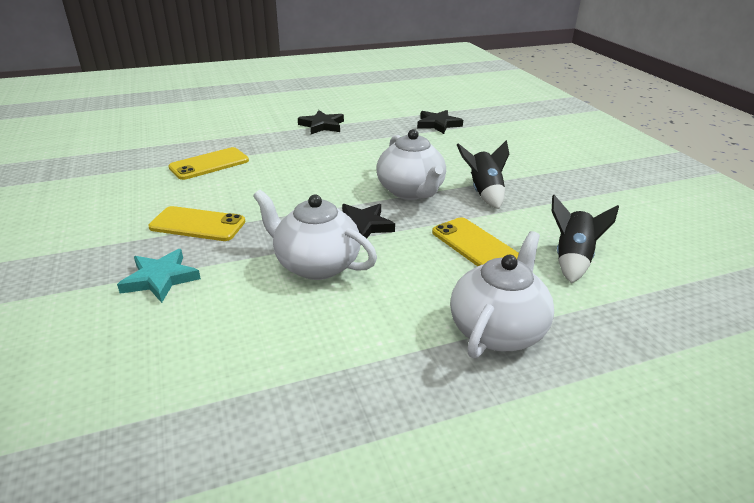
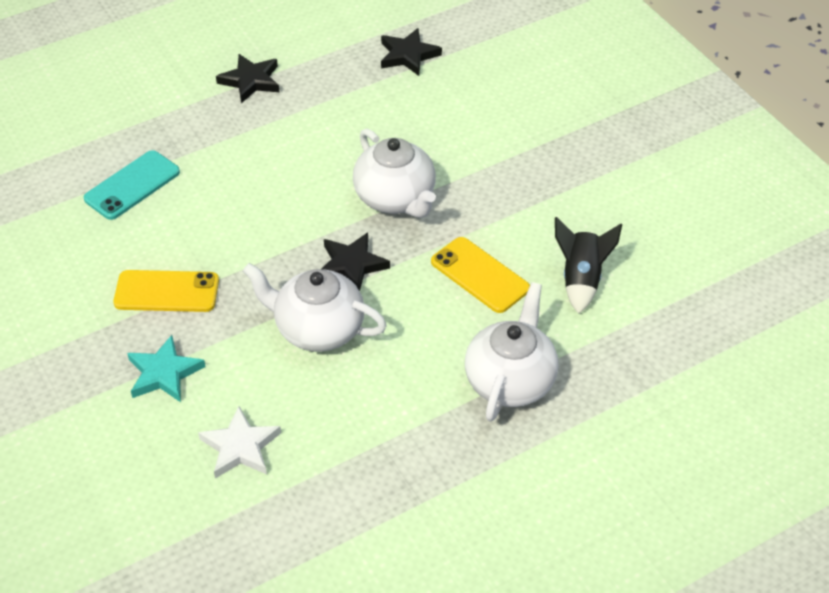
camera: 10 degrees left, 15 degrees up
yellow phone [168,147,249,180] -> turquoise phone [84,150,180,220]
black rocket [457,140,509,209] -> none
none -> white star [198,406,281,478]

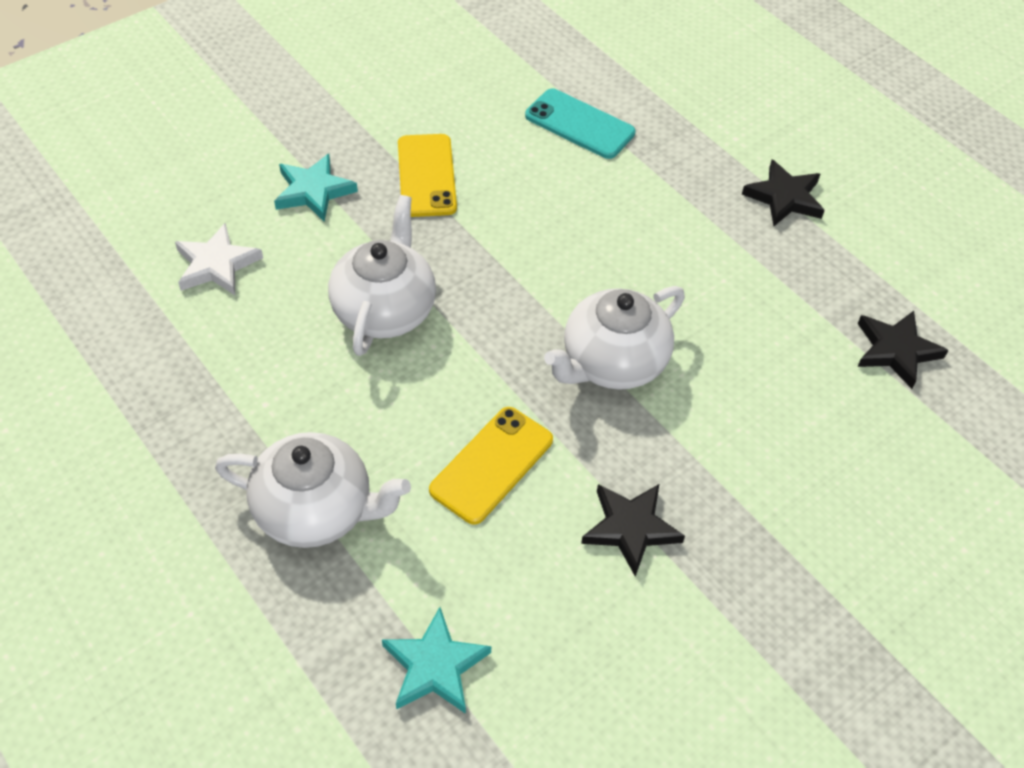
camera: 80 degrees right, 5 degrees up
black star [321,233,390,291] -> black star moved to [581,484,685,577]
black rocket [555,217,622,314] -> none
none -> turquoise star [382,607,491,714]

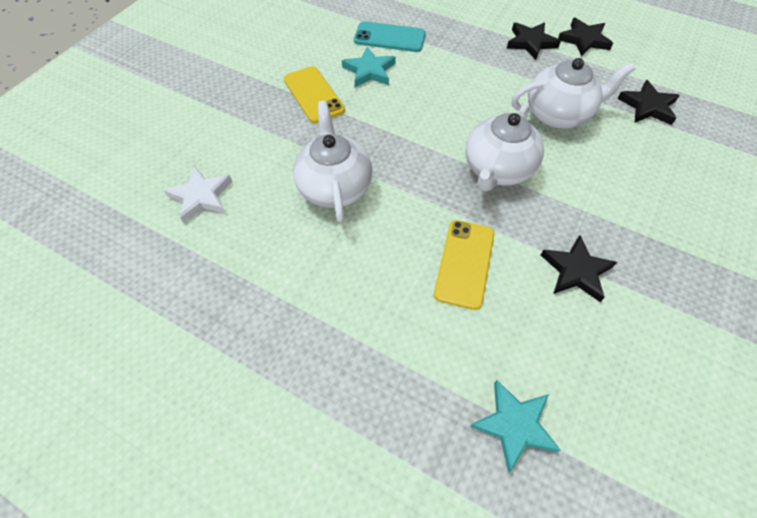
camera: 20 degrees left, 5 degrees up
white teapot [215,432,411,548] -> white teapot moved to [512,58,635,128]
turquoise star [274,154,358,222] -> turquoise star moved to [342,47,396,87]
none -> black star [558,18,613,57]

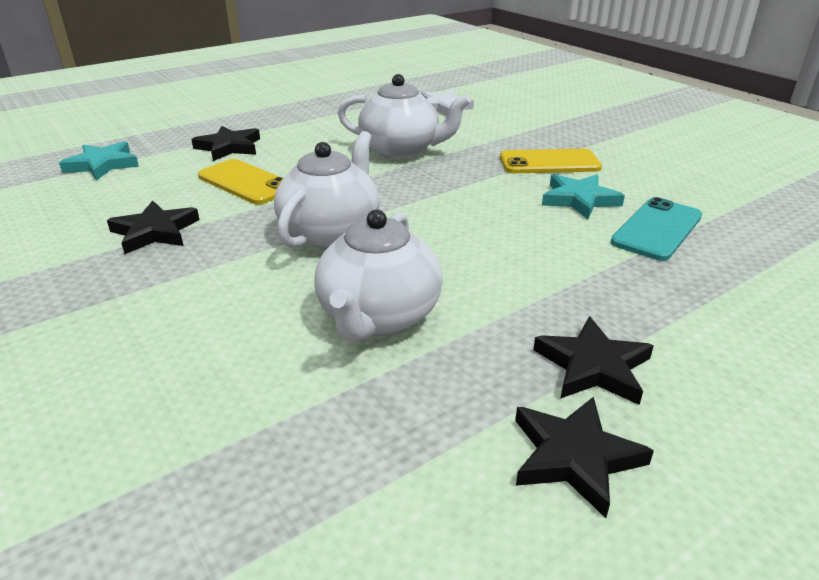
camera: 115 degrees right, 25 degrees down
white teapot [465,104,544,192] -> white teapot turned 60 degrees clockwise [274,131,380,248]
black star [617,80,680,125] -> black star moved to [191,126,260,161]

